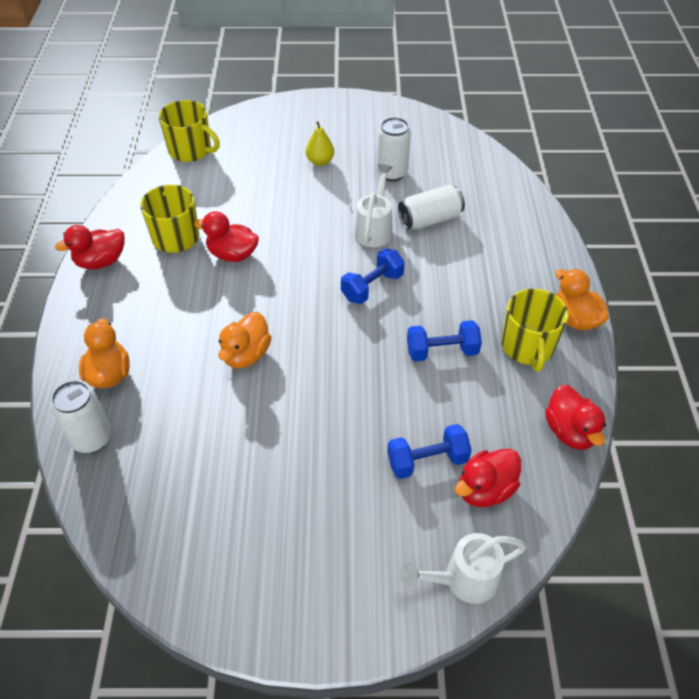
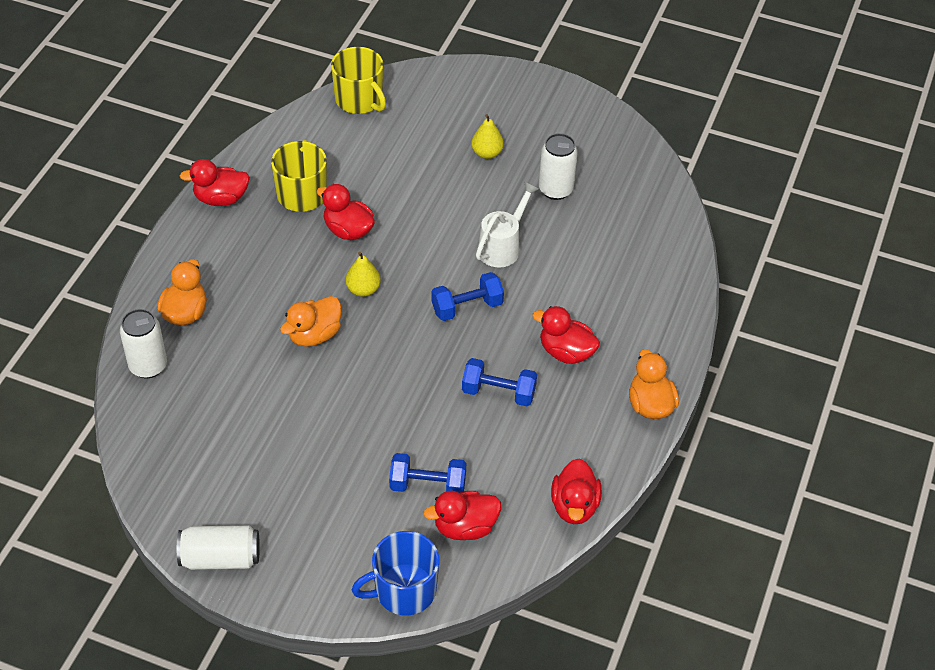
camera: 20 degrees right, 0 degrees up
white can [398,185,465,229] -> white can moved to [177,525,260,570]
white watering can [400,533,527,604] -> blue mug [352,531,439,615]
yellow mug [501,288,569,372] -> none
none -> yellow pear [346,252,381,297]
none -> red duck [532,306,600,364]

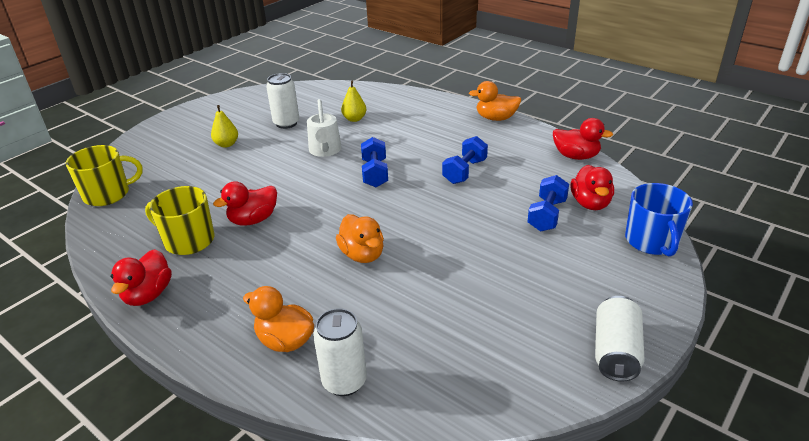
camera: 70 degrees left, 15 degrees down
yellow pear [346,252,381,297] -> yellow pear moved to [341,81,366,122]
white watering can [476,181,539,267] -> white watering can turned 150 degrees counterclockwise [307,99,342,157]
red duck [532,306,600,364] -> none

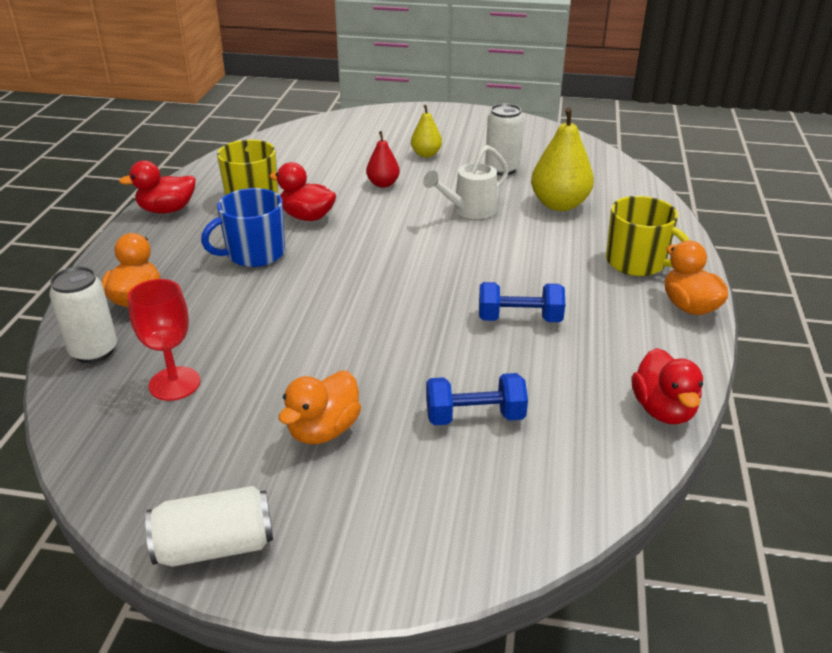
camera: 60 degrees right, 0 degrees up
yellow mug [66,145,143,206] -> yellow mug moved to [606,196,690,276]
orange duck [336,214,384,263] -> orange duck moved to [279,371,361,444]
yellow pear [341,81,366,122] -> yellow pear [531,107,594,211], size x1.76
blue dumbbell [361,137,388,187] -> none
red duck [570,165,614,210] -> none
blue mug [625,183,693,257] -> blue mug moved to [201,188,285,267]
none -> red goblet [128,279,200,401]
none -> red pear [366,131,400,188]

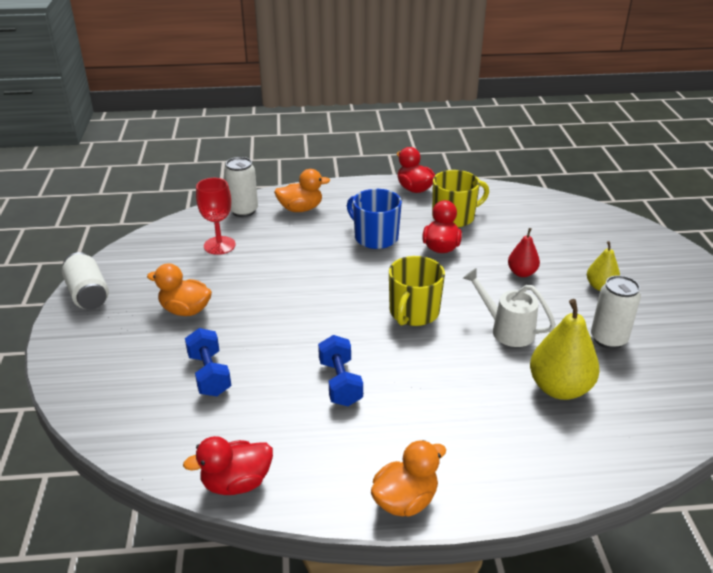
camera: 75 degrees right, 0 degrees up
yellow mug [606,196,690,276] -> yellow mug moved to [389,256,445,326]

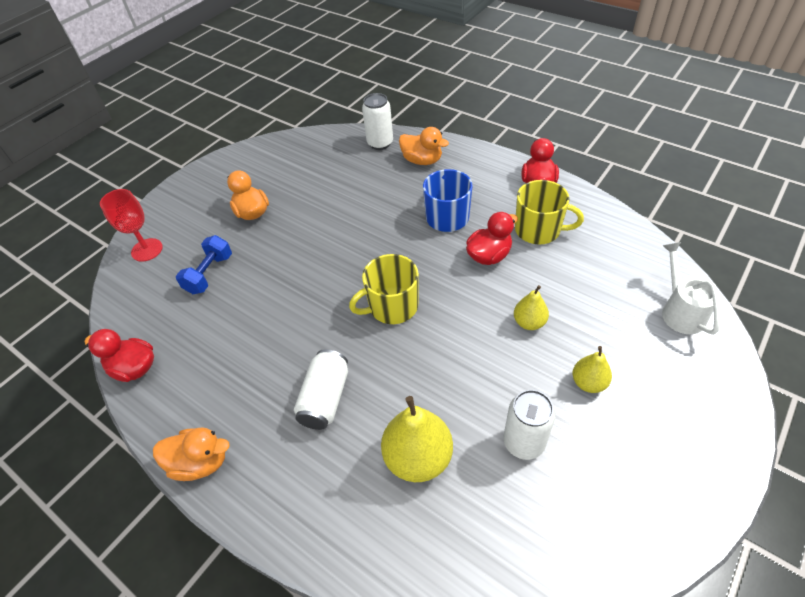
camera: 45 degrees right, 15 degrees up
white can [62,252,109,309] -> white can moved to [294,349,348,430]
red goblet [196,178,236,255] -> red goblet moved to [100,189,163,262]
blue dumbbell [318,335,363,406] -> none
white watering can [463,268,556,347] -> white watering can moved to [662,242,720,335]
red pear [508,228,540,277] -> yellow pear [514,285,549,330]

